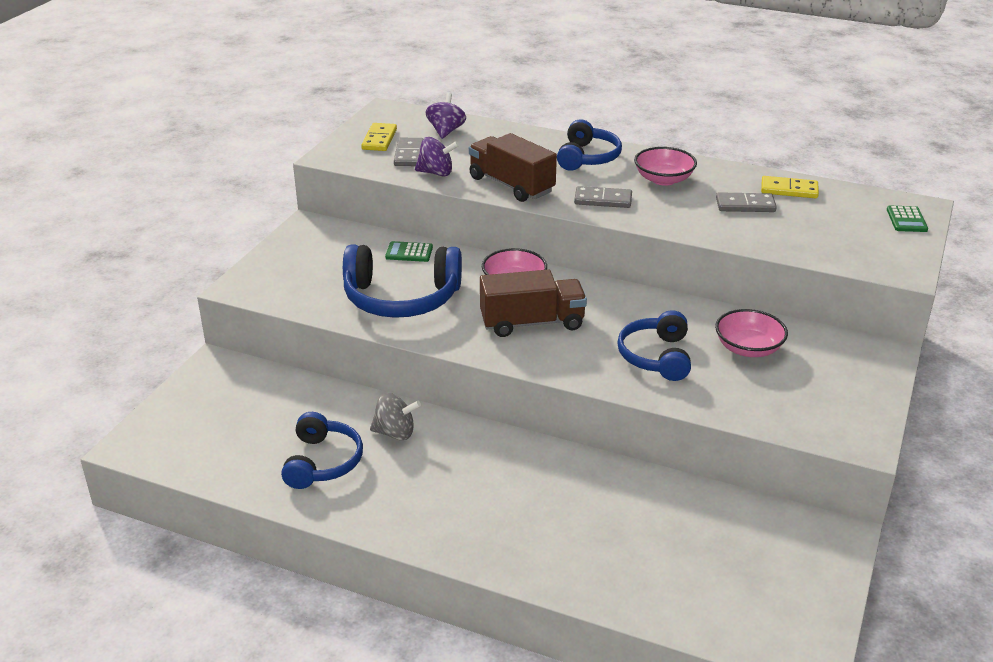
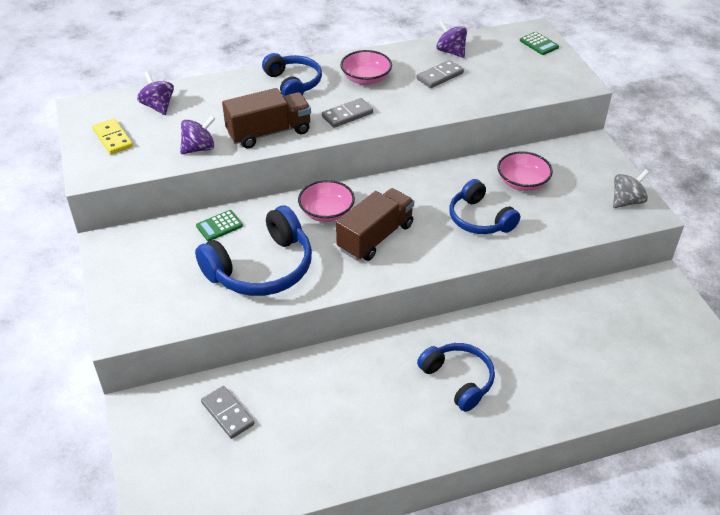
camera: 40 degrees left, 10 degrees up
blue headphones [281,412,363,489] -> blue headphones moved to [417,343,495,412]
grey spinning top [370,393,421,440] -> grey spinning top moved to [613,169,649,208]
grey domino [394,138,423,166] -> grey domino moved to [201,386,254,439]
brown truck [469,133,557,202] -> brown truck turned 150 degrees clockwise [222,88,311,148]
yellow domino [761,176,819,198] -> purple spinning top [436,20,467,58]

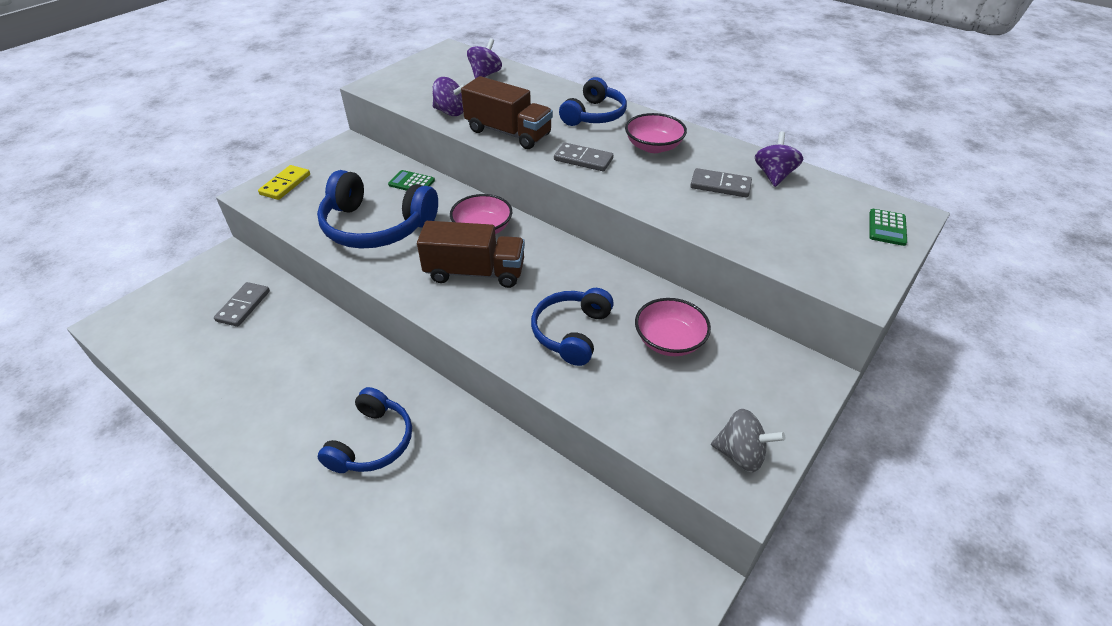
camera: 55 degrees right, 0 degrees up
yellow domino [92,118,133,154] -> yellow domino moved to [258,165,310,200]

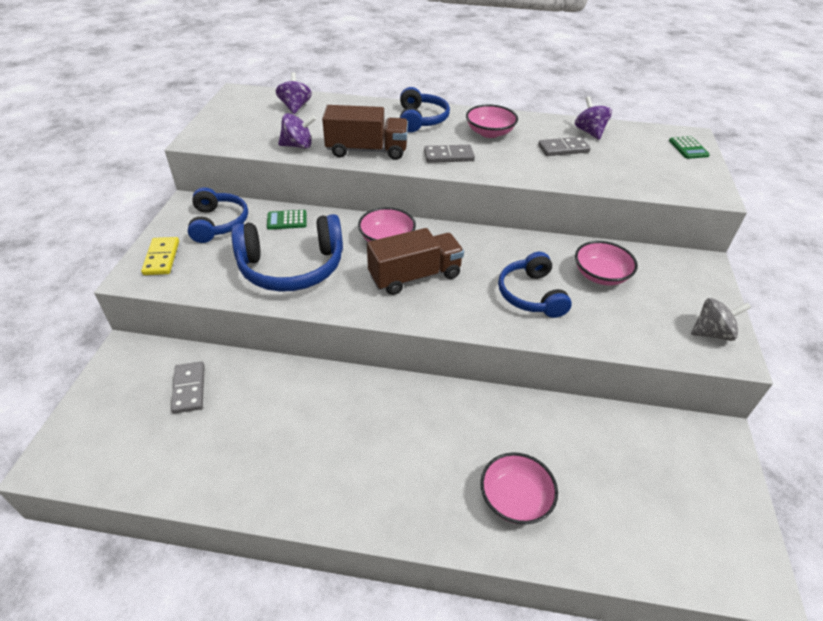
camera: 30 degrees left, 0 degrees up
blue headphones [318,387,412,473] -> blue headphones moved to [188,187,248,243]
none -> pink bowl [480,452,558,525]

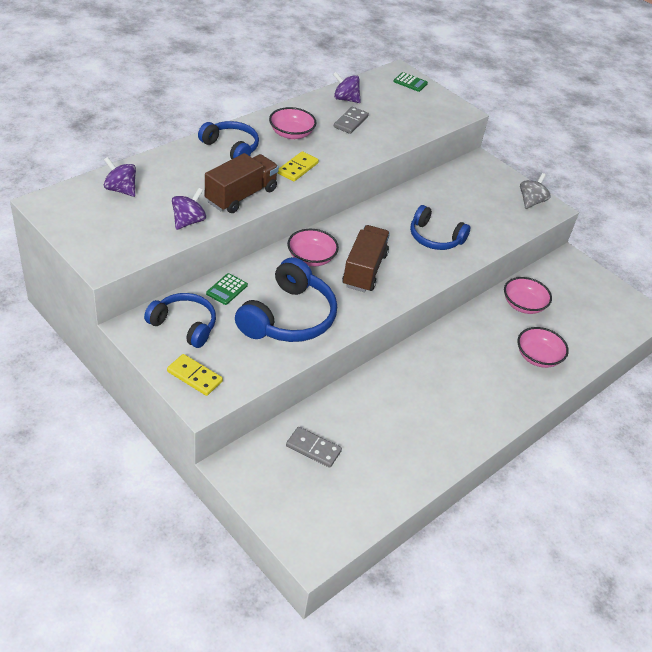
camera: 55 degrees left, 0 degrees up
grey domino [424,145,475,163] -> yellow domino [277,151,319,181]
pink bowl [575,241,638,285] -> pink bowl moved to [504,277,552,314]

